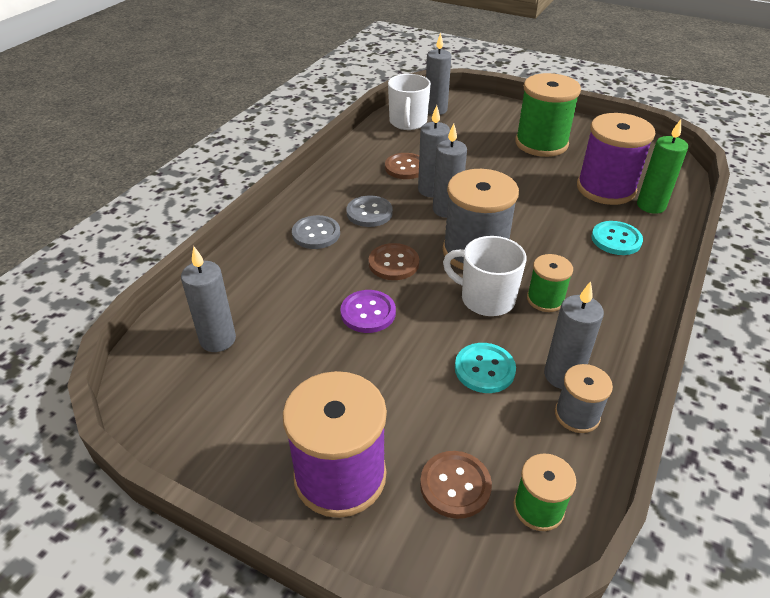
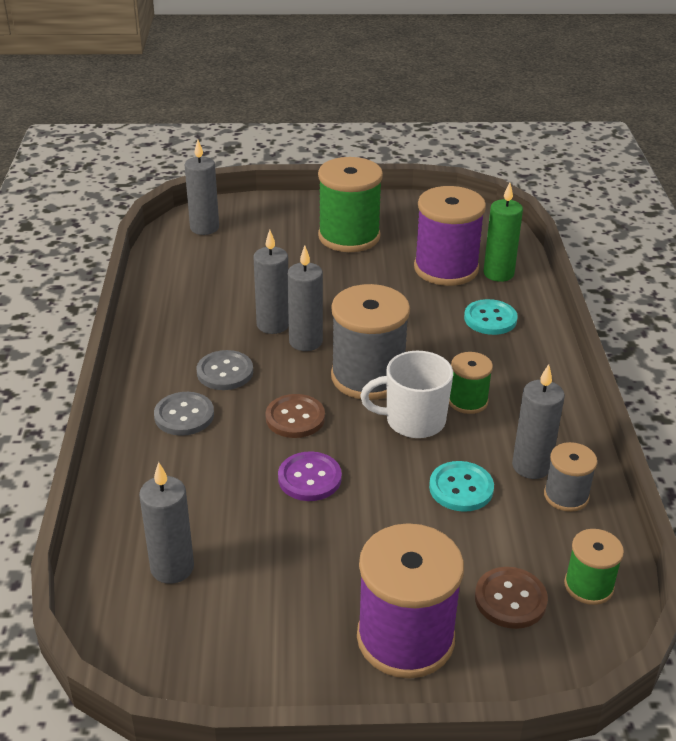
camera: 30 degrees left, 5 degrees down
brown button [385,153,419,179] -> none
white mug [388,74,431,130] -> none

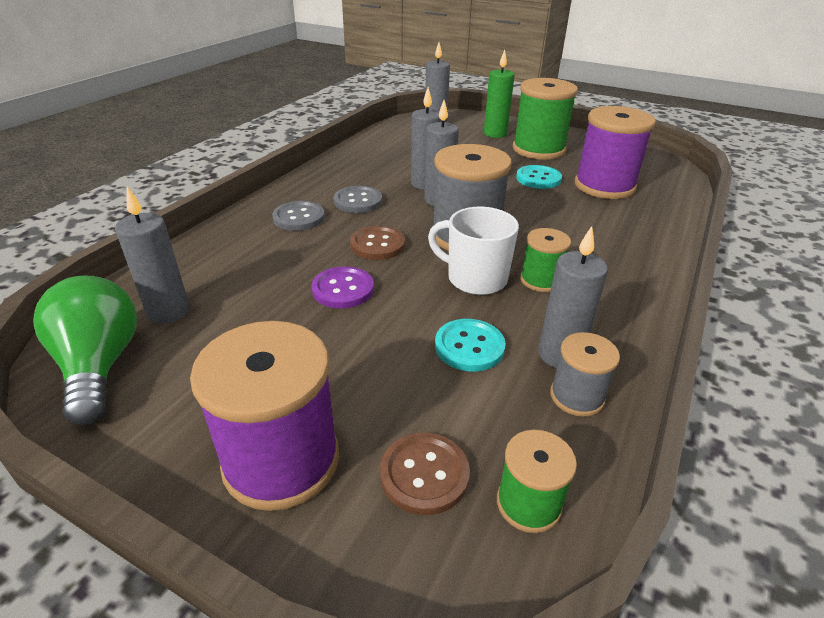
camera: 30 degrees right, 0 degrees up
turquoise button [464,299,518,335] -> turquoise button moved to [516,165,562,189]
green candle [483,183,523,282] -> green candle moved to [484,50,515,138]
none -> green light bulb [33,275,137,425]

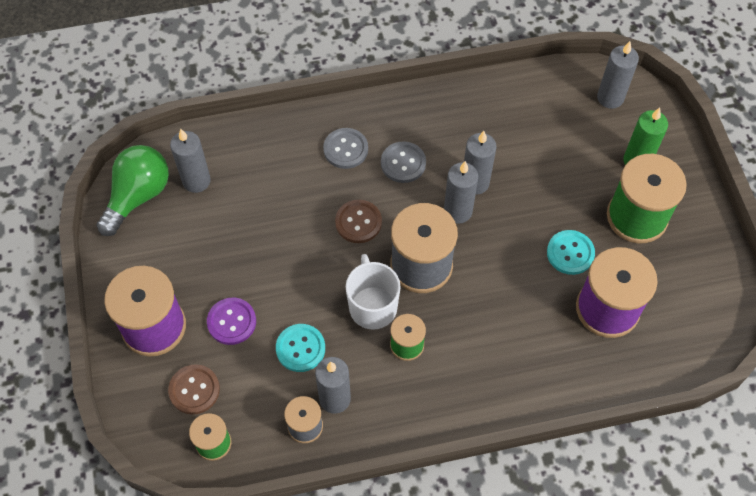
camera: 50 degrees right, 25 degrees up
purple button [312,266,374,308] -> purple button moved to [207,298,256,345]

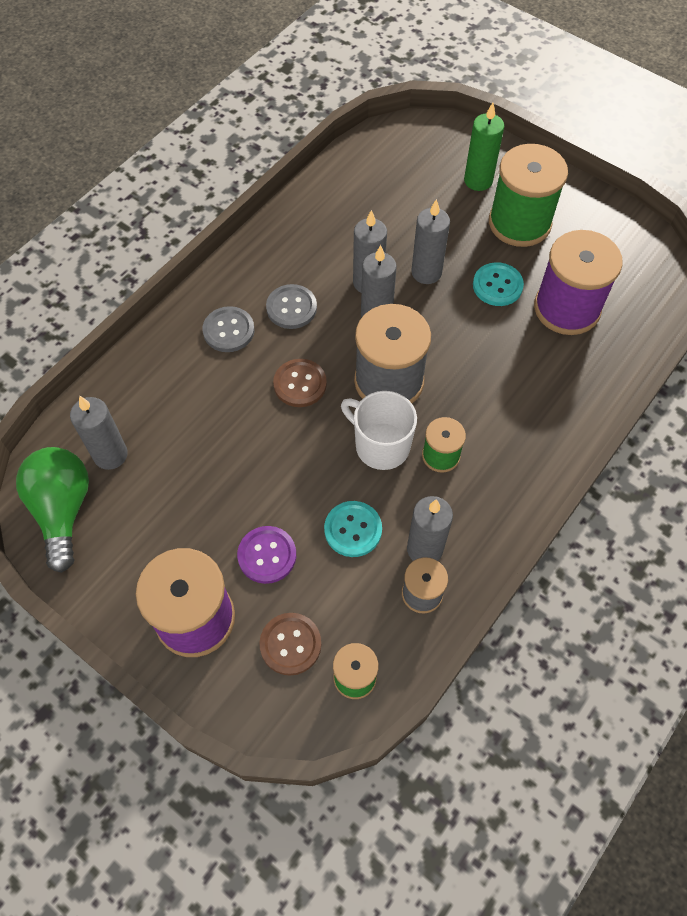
camera: 40 degrees left, 0 degrees up
grey candle [597,41,639,109] -> grey candle moved to [411,199,450,284]

